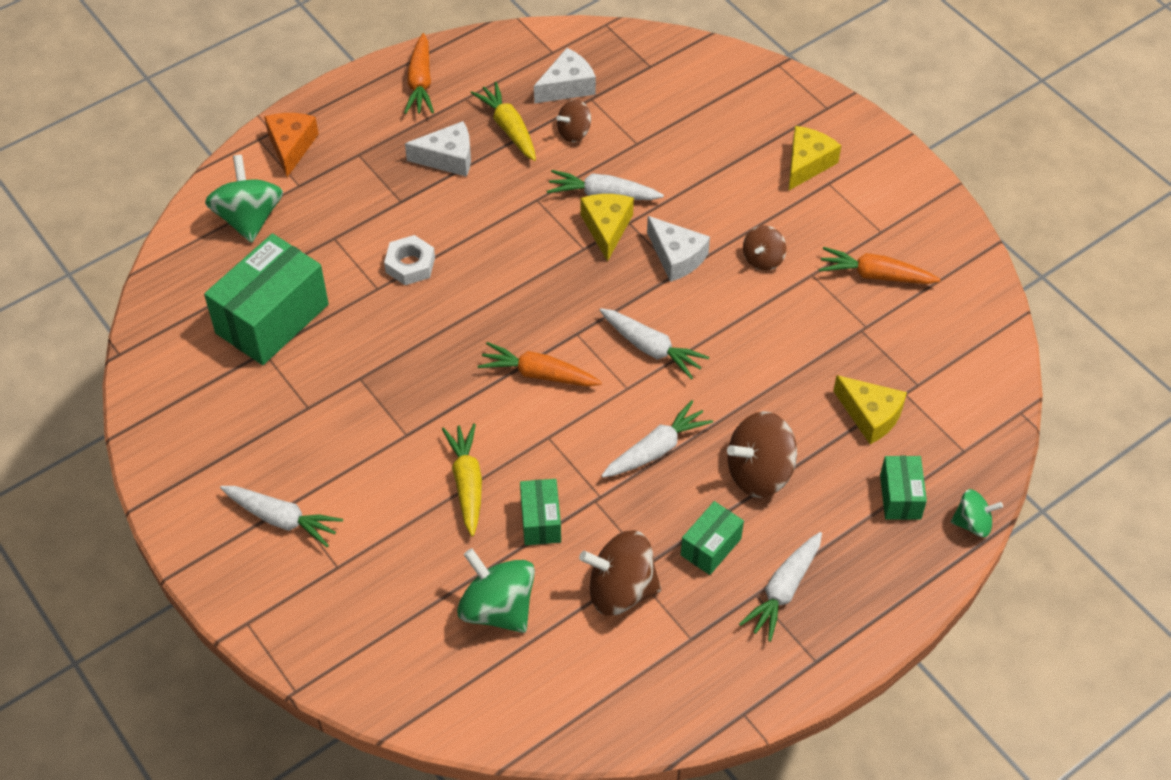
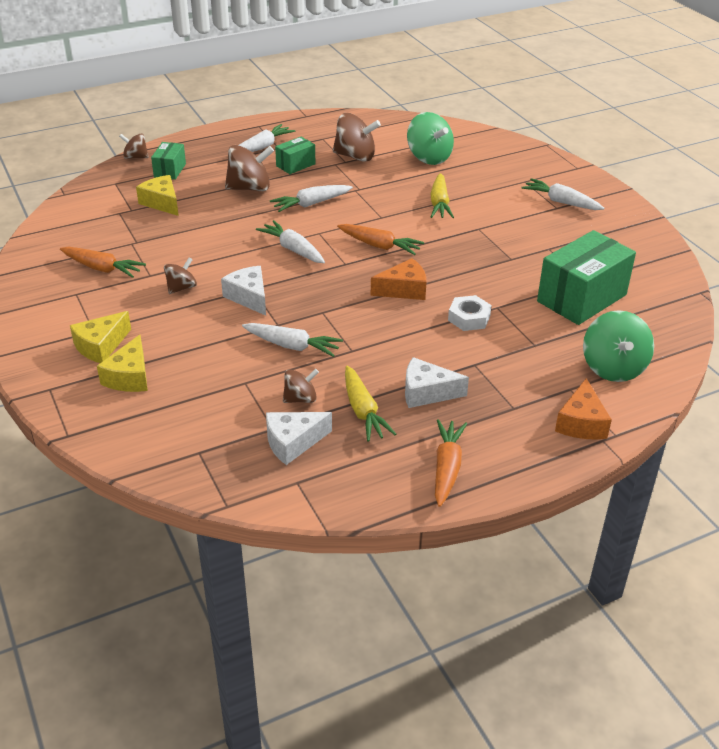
camera: 170 degrees left, 15 degrees down
green box [520,479,561,545] -> none
yellow cheese [580,194,634,262] -> yellow cheese moved to [97,335,148,392]
green spinning top [951,489,1003,537] -> brown spinning top [119,133,149,159]
none -> orange cheese [371,258,426,300]

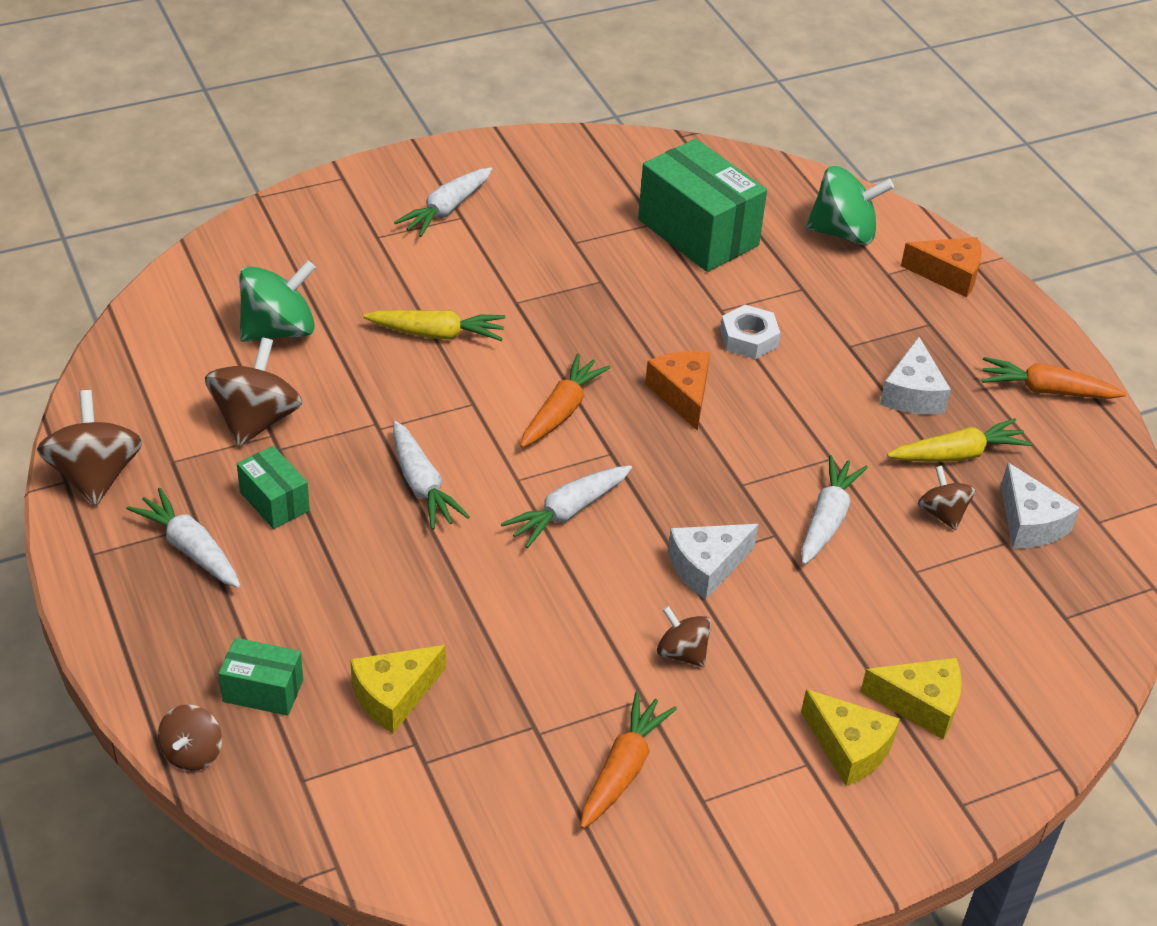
camera: 90 degrees left, 5 degrees up
brown spinning top [225,145,274,191] -> brown spinning top moved to [37,390,143,506]

